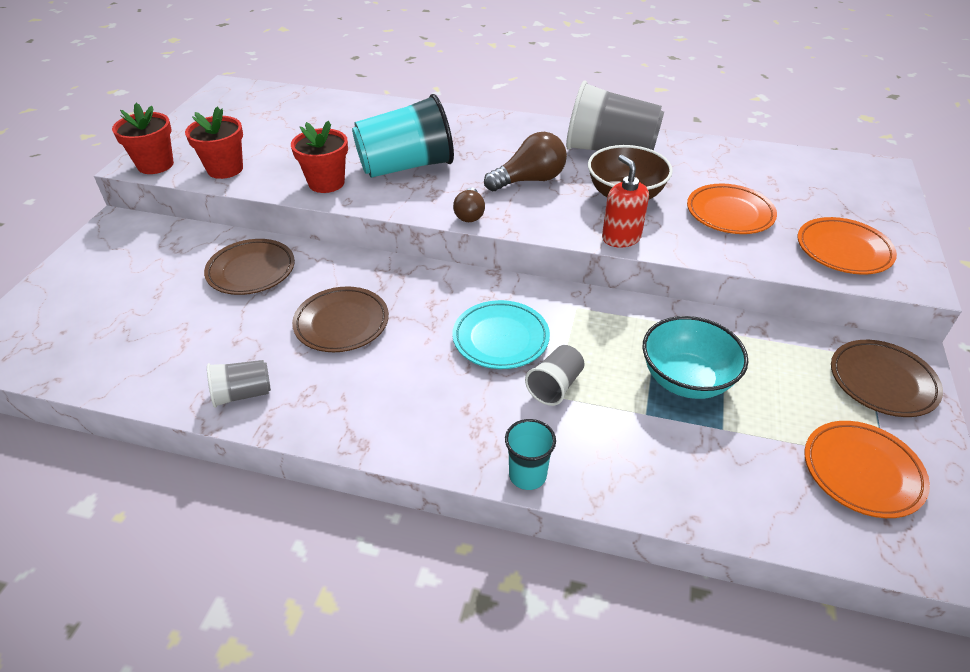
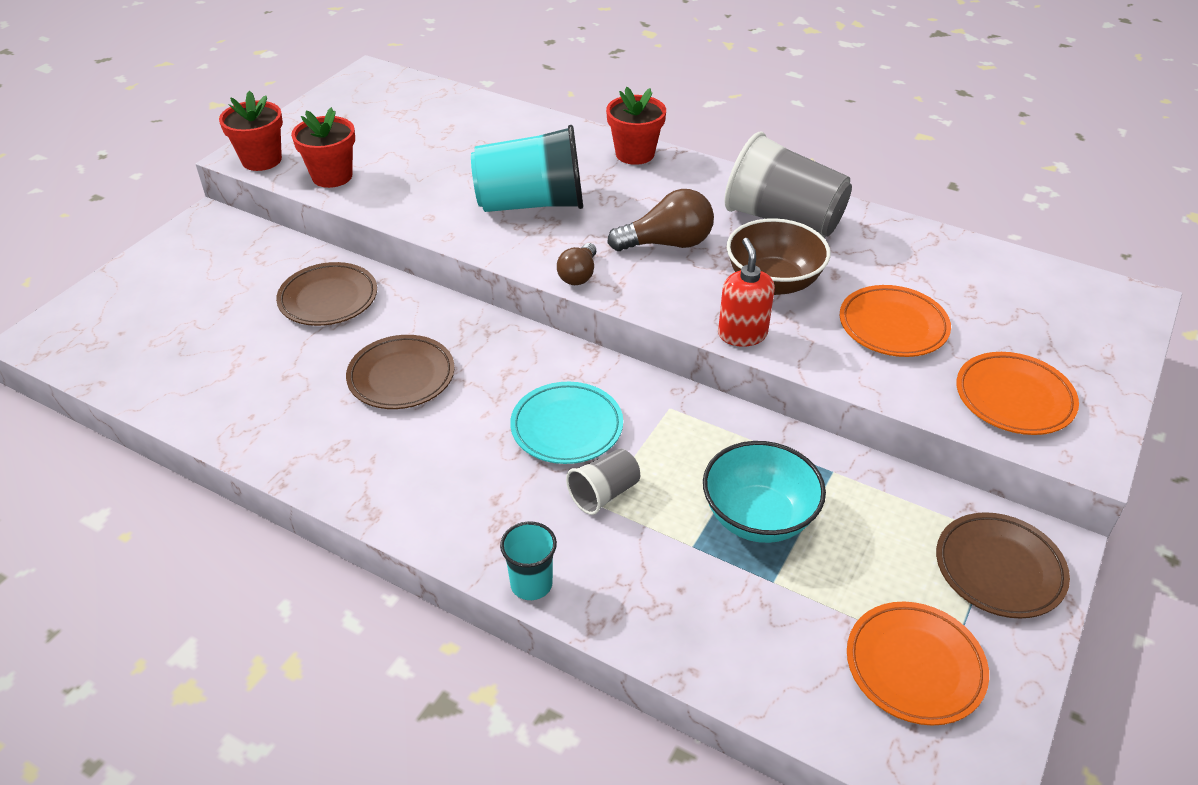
camera: 15 degrees right, 0 degrees up
grey cup [207,360,271,408] -> none
red flower pot [291,120,348,193] -> red flower pot moved to [606,87,666,165]

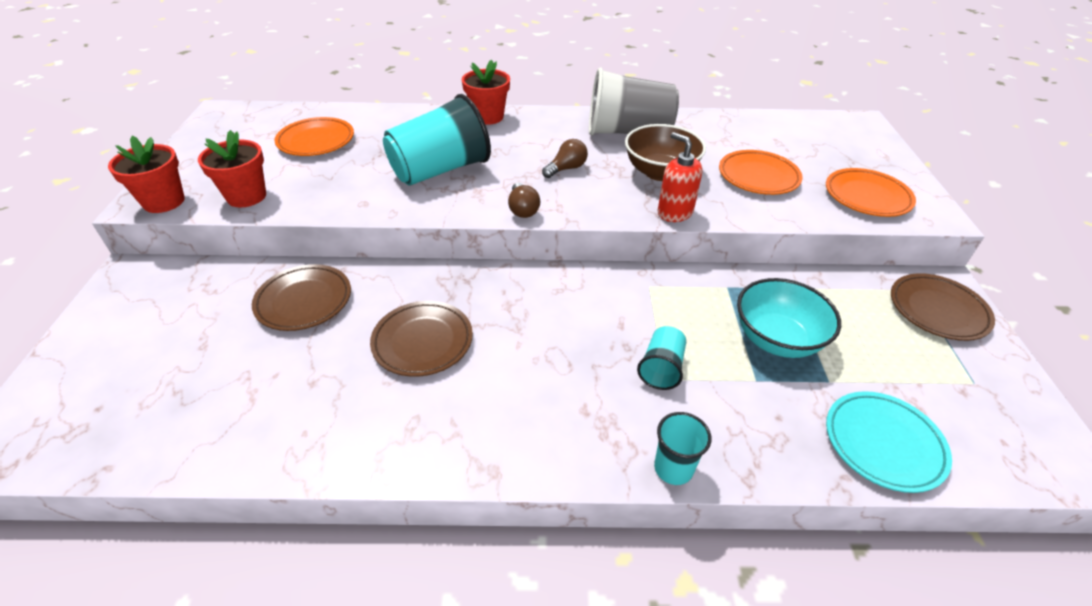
camera: 30 degrees left, 0 degrees up
turquoise plate [510,382,623,464] -> turquoise plate moved to [826,391,952,493]
grey cup [566,448,640,515] -> turquoise cup [637,326,686,390]
brown light bulb [607,189,714,251] -> brown light bulb [542,139,588,178], size x0.62
orange plate [847,602,989,726] -> orange plate moved to [275,117,354,156]

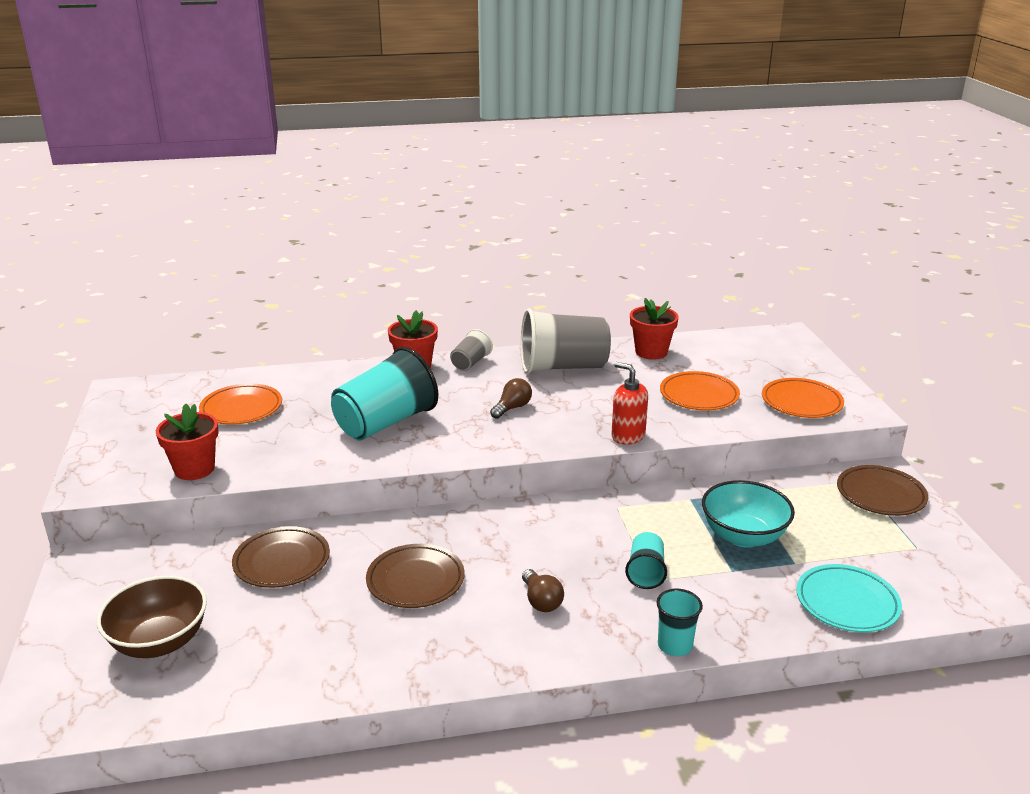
camera: 10 degrees left, 15 degrees down
red flower pot [108,136,185,213] -> red flower pot moved to [630,298,679,360]
brown light bulb [508,183,540,218] -> brown light bulb moved to [522,569,564,612]
brown bowl [625,124,706,181] -> brown bowl moved to [97,575,207,658]
none -> grey cup [450,329,493,371]

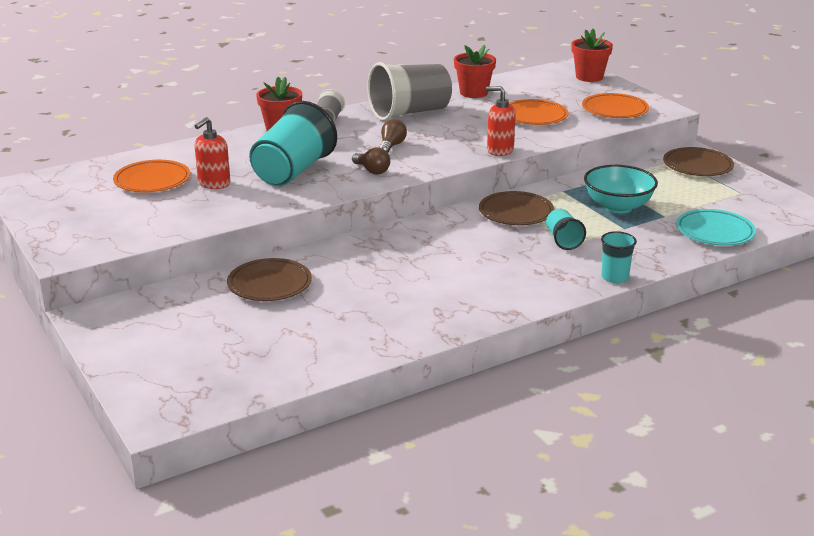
camera: 20 degrees left, 0 degrees up
brown bowl [97,575,207,658] -> none
red flower pot [156,404,219,480] -> red flower pot moved to [572,29,613,82]
brown plate [366,544,464,608] -> brown plate moved to [479,191,554,225]
brown light bulb [522,569,564,612] -> brown light bulb moved to [352,147,390,174]
none -> red soap dispenser [195,117,230,189]

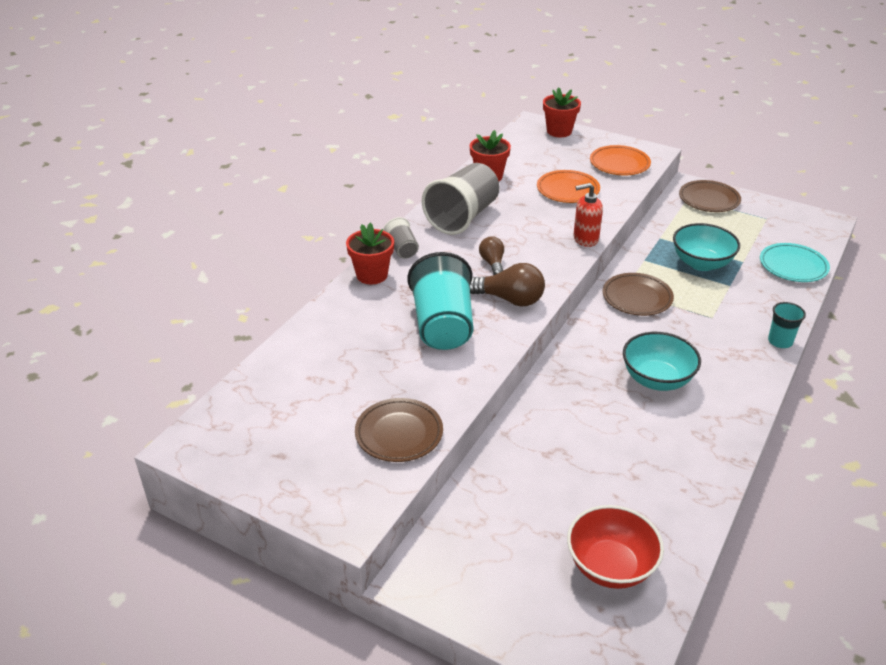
camera: 30 degrees left, 10 degrees up
orange plate [113,160,190,192] -> none
red soap dispenser [195,117,230,189] -> none
brown plate [227,258,312,301] -> brown plate moved to [355,398,443,462]
brown light bulb [352,147,390,174] -> brown light bulb [470,263,545,307], size x1.61
turquoise cup [546,209,586,250] -> none
none -> red bowl [567,505,664,589]
none -> turquoise bowl [623,332,701,391]

